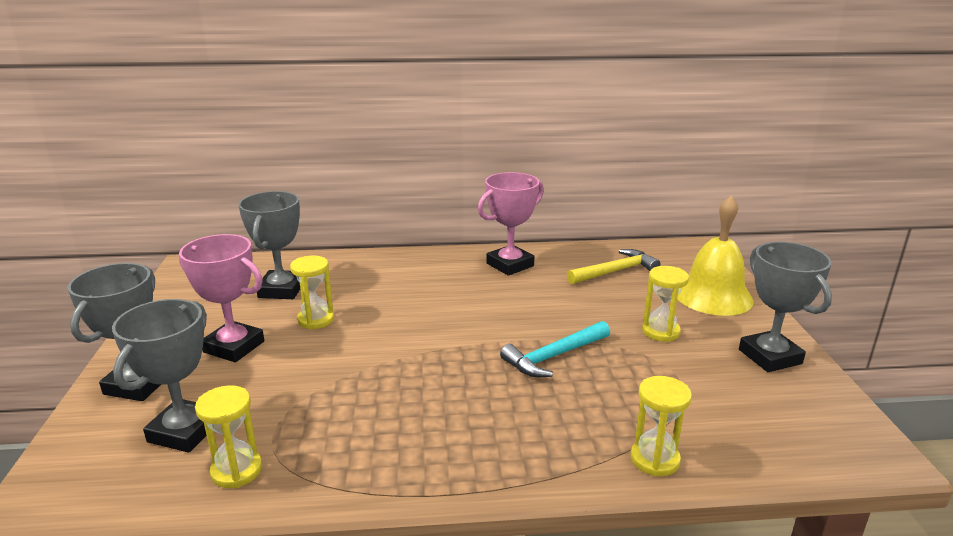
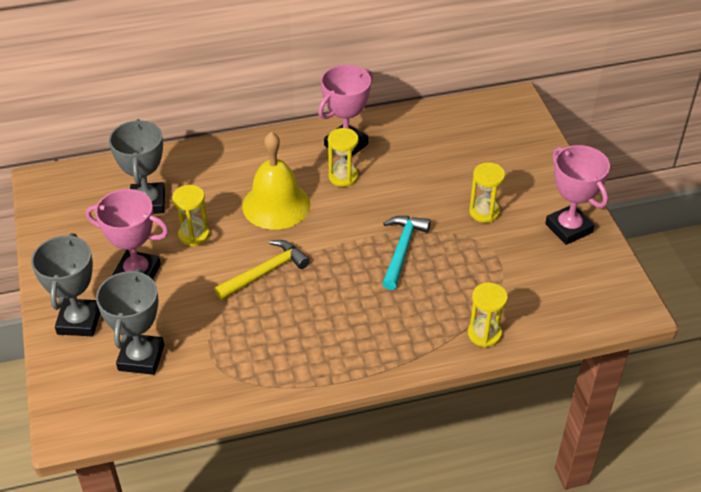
camera: 10 degrees left, 20 degrees up
yellow hourglass [195,385,262,488] -> yellow hourglass moved to [328,128,359,187]
turquoise hammer [500,321,610,377] -> turquoise hammer turned 150 degrees clockwise [382,216,431,290]
yellow hammer [567,249,660,284] -> yellow hammer moved to [214,240,310,300]
yellow bell [677,195,754,316] -> yellow bell moved to [242,132,310,230]
grey trophy [739,242,832,372] -> pink trophy [545,145,610,245]

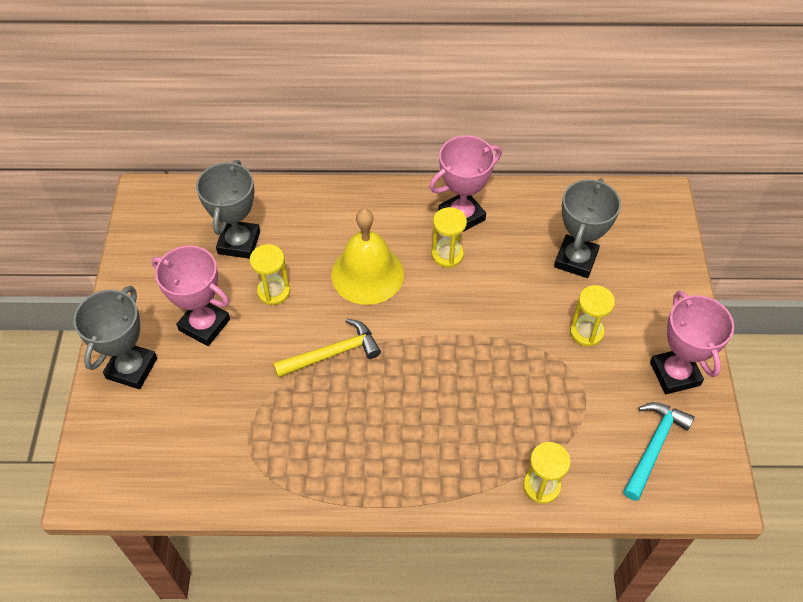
camera: 15 degrees right, 10 degrees up
grey trophy [96,269,164,375] -> grey trophy moved to [554,178,621,278]
turquoise hammer [382,216,431,290] -> turquoise hammer moved to [623,402,695,501]

